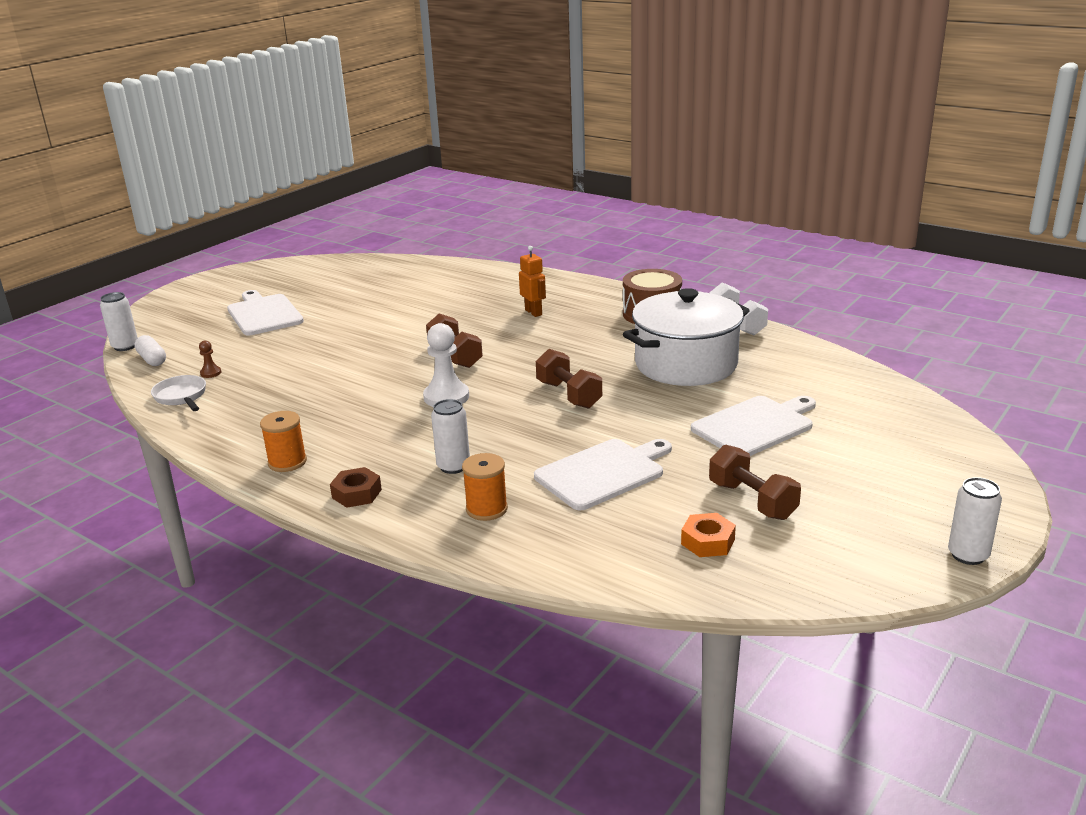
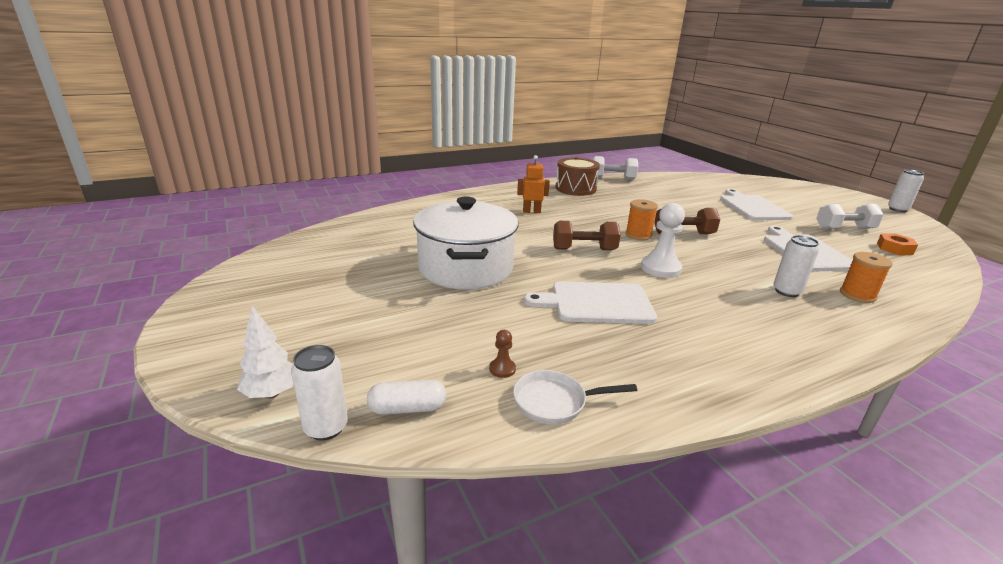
camera: 65 degrees left, 0 degrees up
white cutting board [227,290,304,335] -> white cutting board moved to [524,281,657,324]
orange spool [260,411,307,472] -> orange spool moved to [625,199,658,240]
brown nut [330,467,382,508] -> none
white pot [623,288,750,386] -> white pot moved to [413,197,518,290]
brown dumbbell [709,445,801,520] -> white dumbbell [816,204,884,229]
none -> white tree [237,306,294,398]

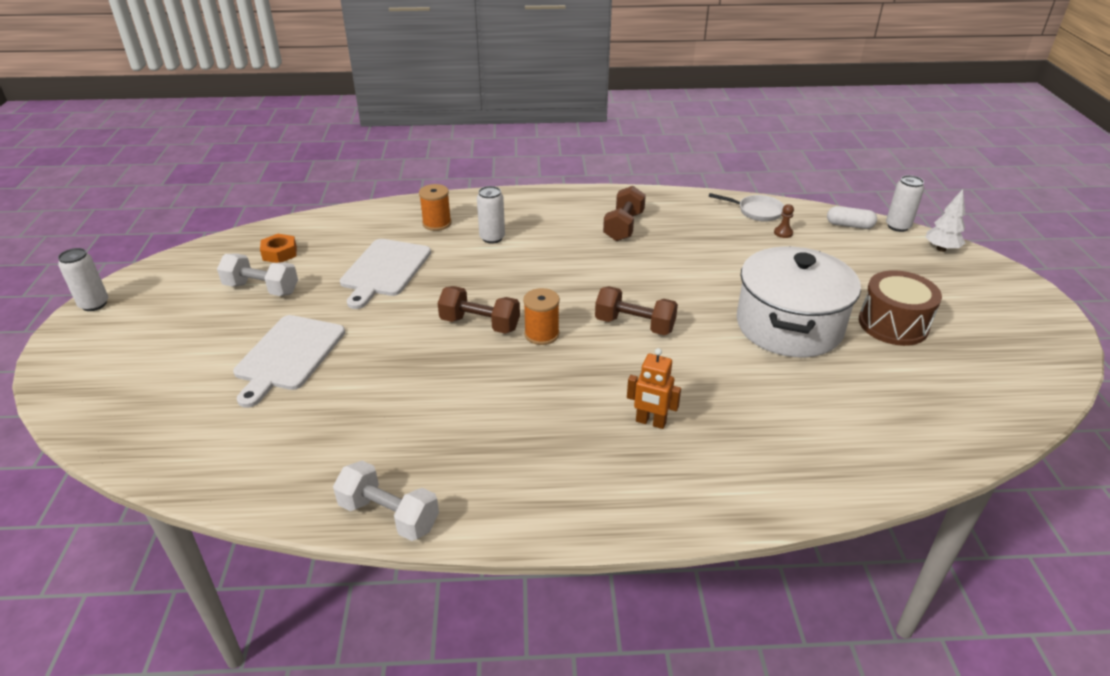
camera: 155 degrees left, 10 degrees up
white cutting board [524,281,657,324] -> none
brown drum [555,157,600,196] -> brown drum moved to [859,270,942,346]
white pawn [641,203,685,278] -> none
none -> brown dumbbell [603,186,646,241]

